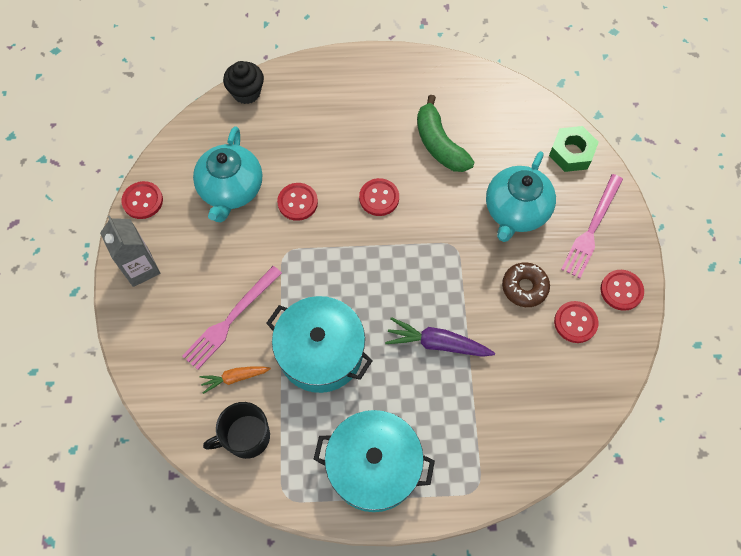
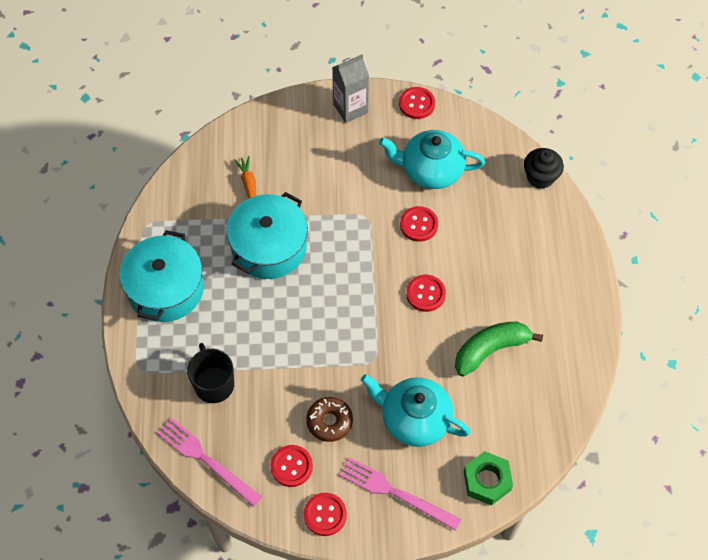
camera: 90 degrees right, 5 degrees down
pink fork [182,266,282,370] -> pink fork moved to [157,418,262,507]
black mug [203,402,270,459] -> black mug moved to [187,343,234,403]
purple carrot [385,317,495,357] -> none

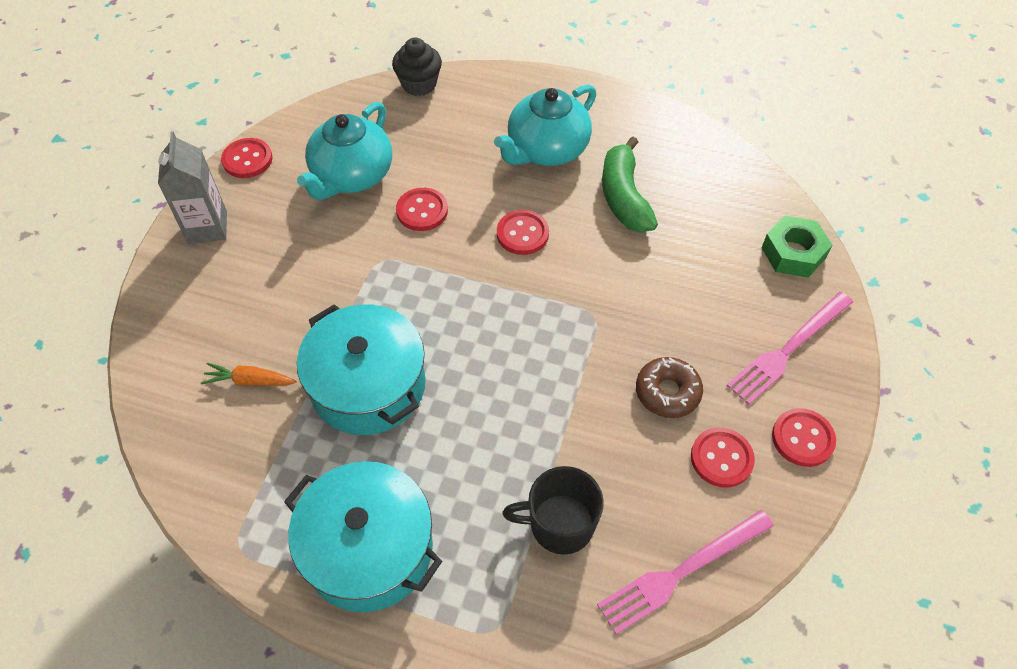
camera: 70 degrees left, 5 degrees down
turquoise teapot [361,374,471,447] -> turquoise teapot moved to [494,85,597,166]

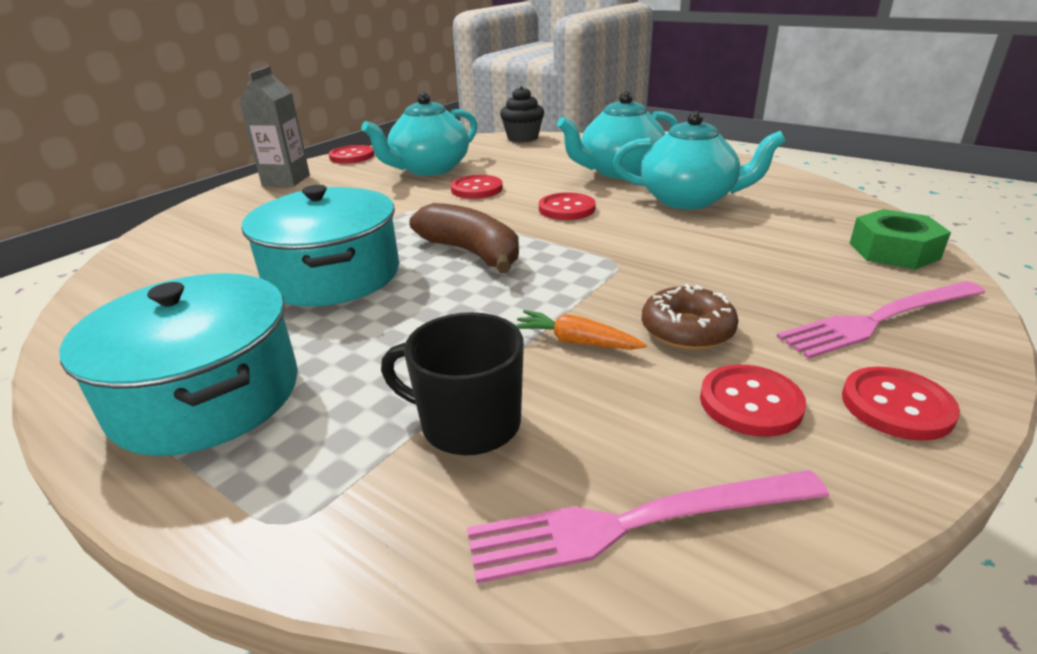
camera: 20 degrees right, 25 degrees down
orange carrot [201,363,296,386] -> orange carrot moved to [515,310,646,350]
green banana [602,136,658,232] -> turquoise teapot [613,111,786,210]
none -> brown banana [409,203,519,273]

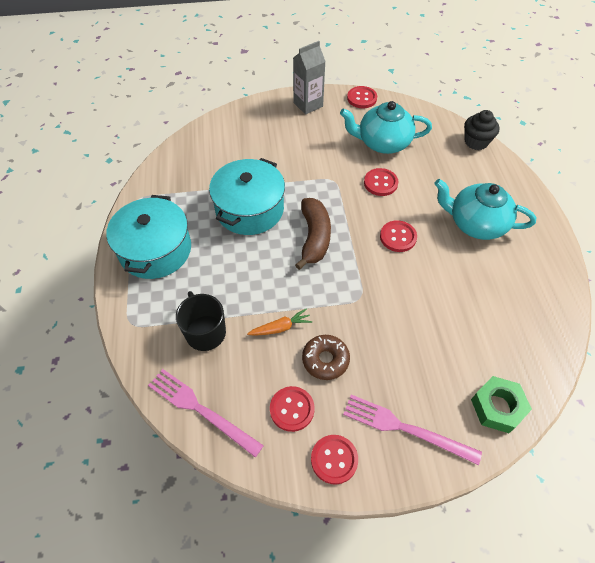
camera: 45 degrees right, 25 degrees up
orange carrot [515,310,646,350] -> orange carrot turned 90 degrees clockwise [247,308,313,336]
turquoise teapot [613,111,786,210] -> none

